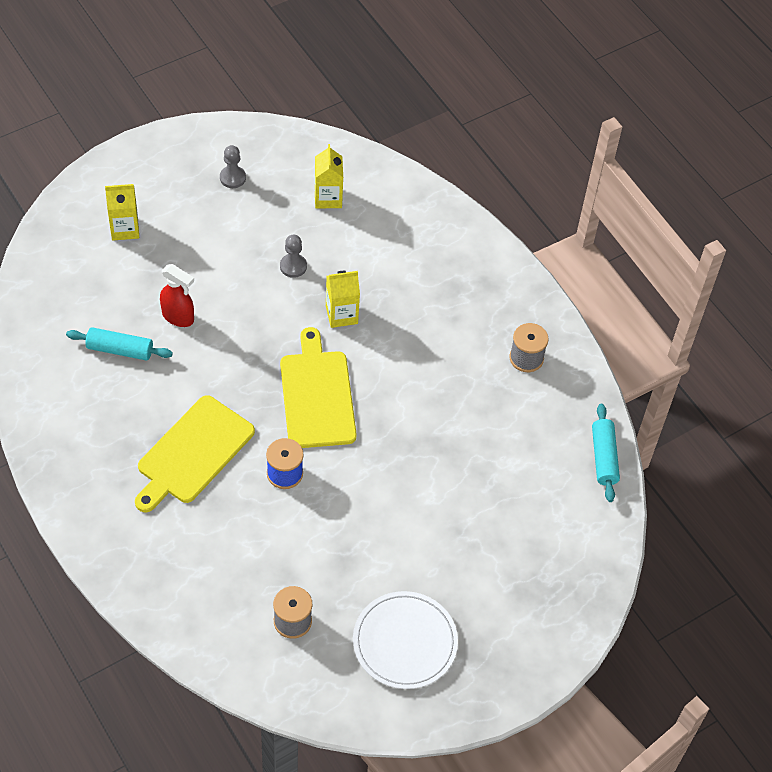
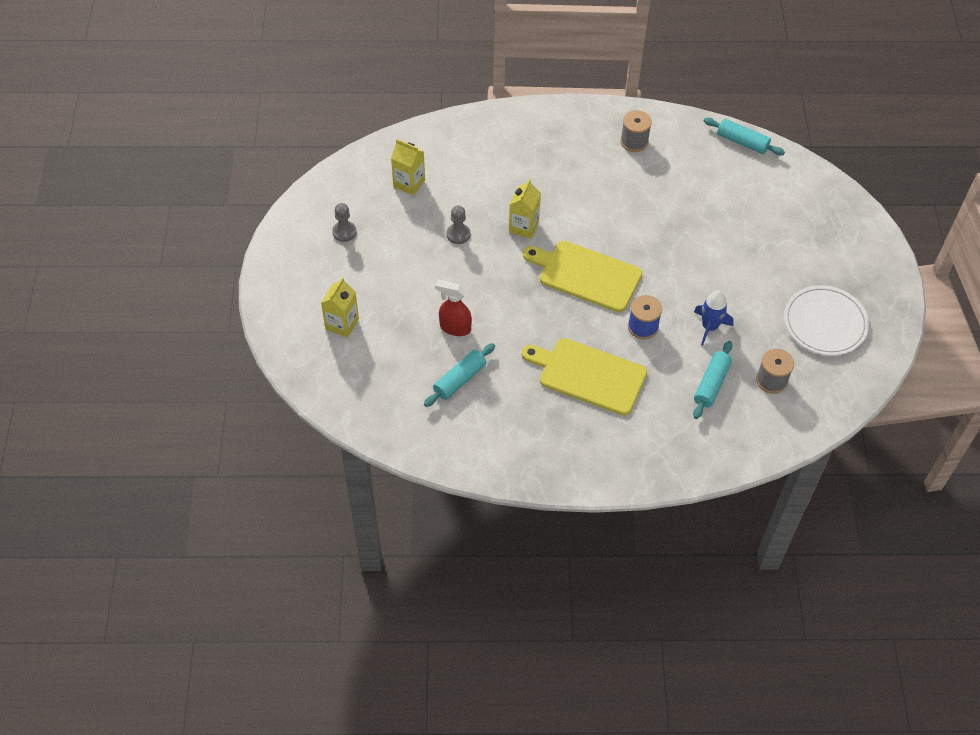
camera: 55 degrees left, 0 degrees up
yellow cutting board [135,395,255,513] -> yellow cutting board turned 135 degrees clockwise [522,338,647,415]
red spray bottle [160,264,194,327] -> red spray bottle turned 135 degrees counterclockwise [435,280,472,336]
none -> turquoise rolling pin [693,341,732,419]
none -> blue rocket [694,291,734,345]

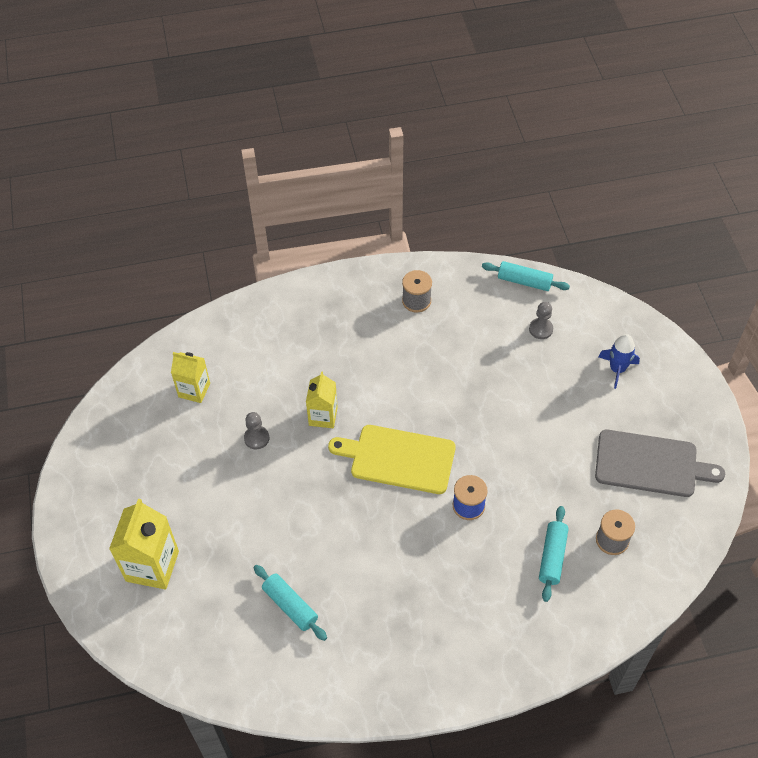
camera: 10 degrees left, 0 degrees up
yellow carton [321,277,359,338] -> yellow carton [109,499,179,589], size x1.57
grey pawn [332,203,356,242] -> grey pawn moved to [529,302,553,339]
turquoise rolling pin [424,343,495,407] -> turquoise rolling pin turned 75 degrees counterclockwise [254,565,327,641]
red spray bottle [435,280,472,336] -> none
yellow cutting board [522,338,647,415] -> none
blue rocket [694,291,734,345] -> blue rocket moved to [598,334,640,389]
white plate [784,285,869,355] -> grey cutting board [595,430,725,497]

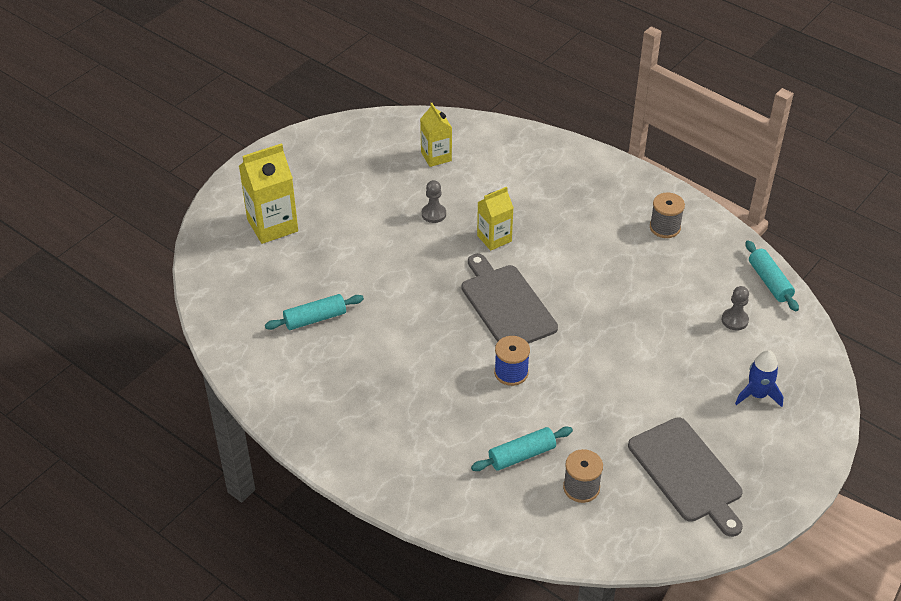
camera: 50 degrees right, 10 degrees down
turquoise rolling pin [254,565,327,641] -> turquoise rolling pin turned 60 degrees clockwise [265,294,364,330]
yellow cutting board [328,425,456,494] -> grey cutting board [462,254,558,344]

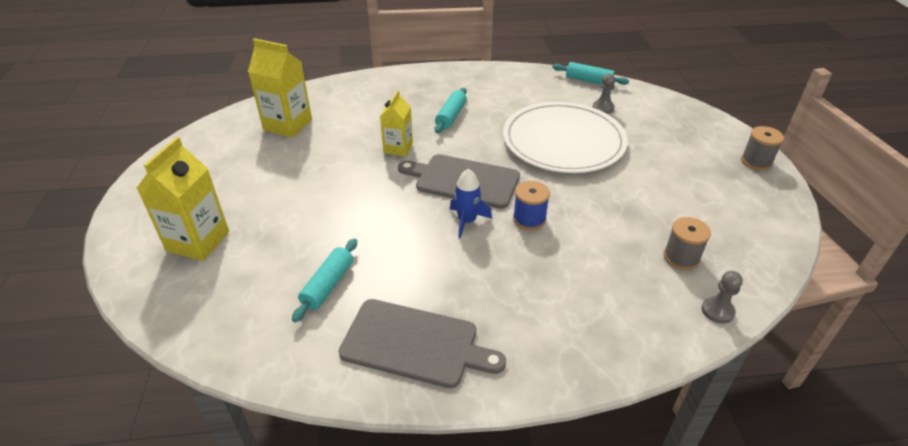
camera: 45 degrees left, 5 degrees down
yellow carton [420,103,452,167] -> yellow carton [248,38,312,138], size x1.57
grey pawn [422,180,446,223] -> grey pawn moved to [702,271,743,324]
turquoise rolling pin [471,427,573,471] -> turquoise rolling pin moved to [434,88,467,133]
grey cutting board [628,417,743,537] -> grey cutting board moved to [339,299,506,388]
grey spool [650,193,685,238] -> grey spool moved to [741,126,784,170]
blue rocket [735,350,783,407] -> blue rocket moved to [450,169,492,238]
none -> white plate [503,102,628,173]

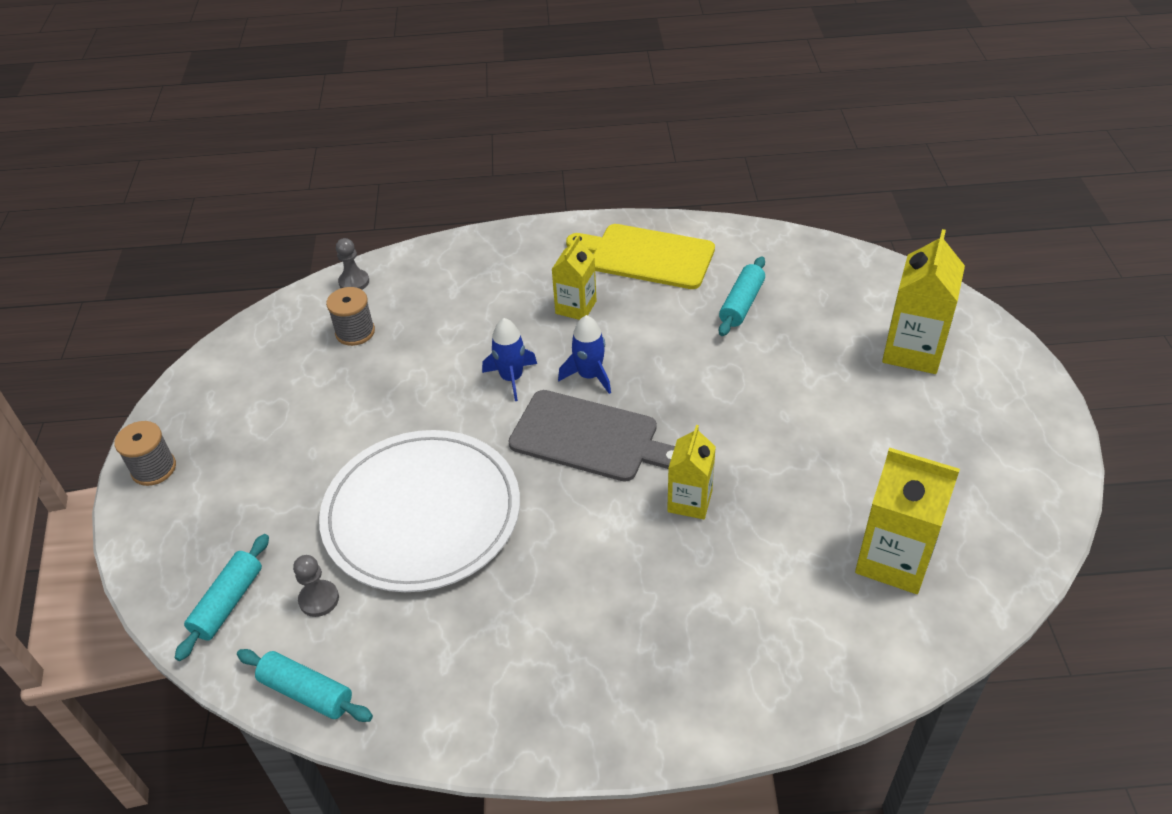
camera: 175 degrees left, 5 degrees up
grey cutting board [339,299,506,388] -> yellow cutting board [566,224,715,289]
turquoise rolling pin [434,88,467,133] -> turquoise rolling pin moved to [175,534,269,661]
blue spool [513,181,550,230] -> blue rocket [482,318,537,401]
none -> yellow carton [552,235,596,320]

